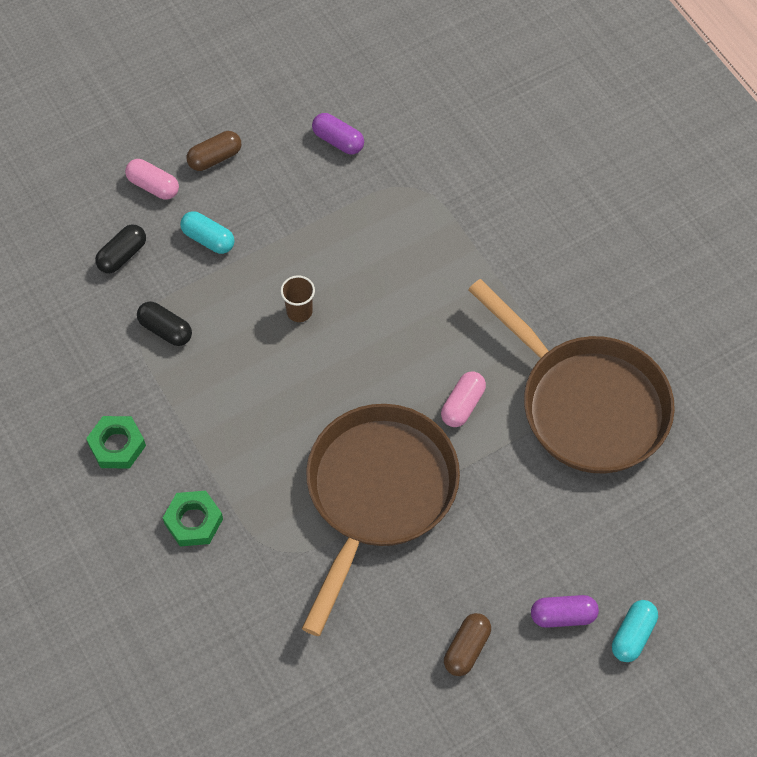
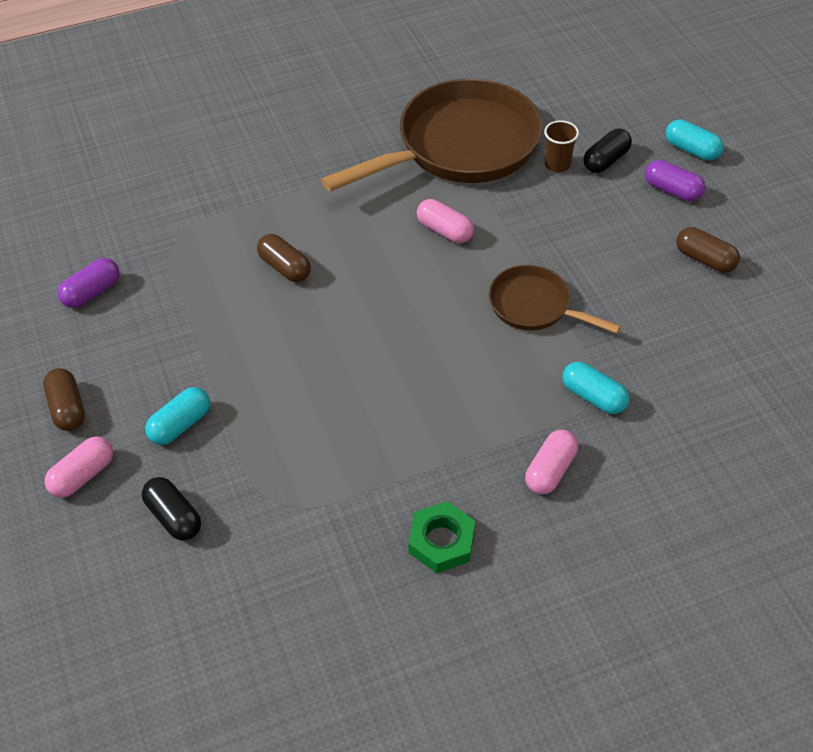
camera: 80 degrees left, 10 degrees down
black capsule [137,302,192,346] -> black capsule moved to [583,129,632,173]
green nut [163,491,223,546] -> pink capsule [525,430,578,494]
brown cup [280,276,315,322] -> brown cup moved to [544,120,579,172]
brown pan [302,404,460,636] -> brown pan [489,265,621,334], size x0.51
purple capsule [531,595,599,628] -> purple capsule turned 60 degrees counterclockwise [645,160,705,202]
none -> brown capsule [257,234,311,282]
none -> turquoise capsule [562,362,630,414]

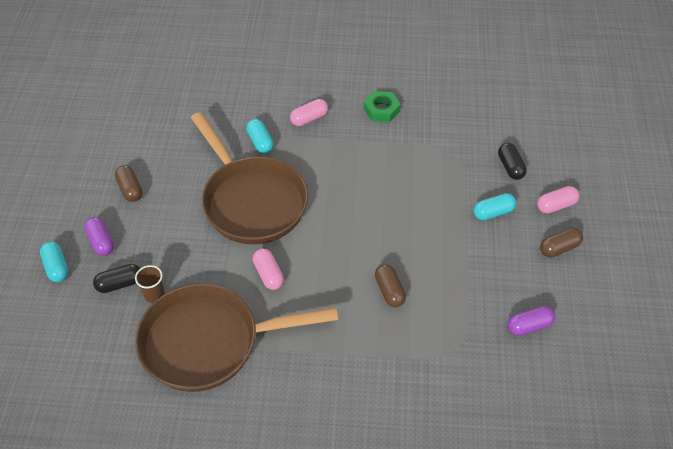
camera: 155 degrees left, 0 degrees up
brown capsule [43,368,85,431] -> brown capsule turned 60 degrees clockwise [540,228,583,258]
brown pan [489,265,621,334] -> brown pan [191,112,308,244], size x1.96

